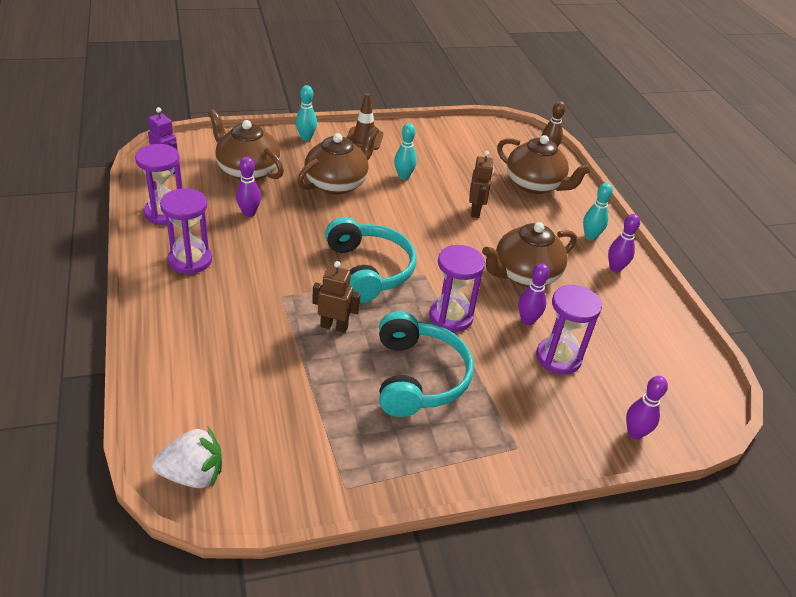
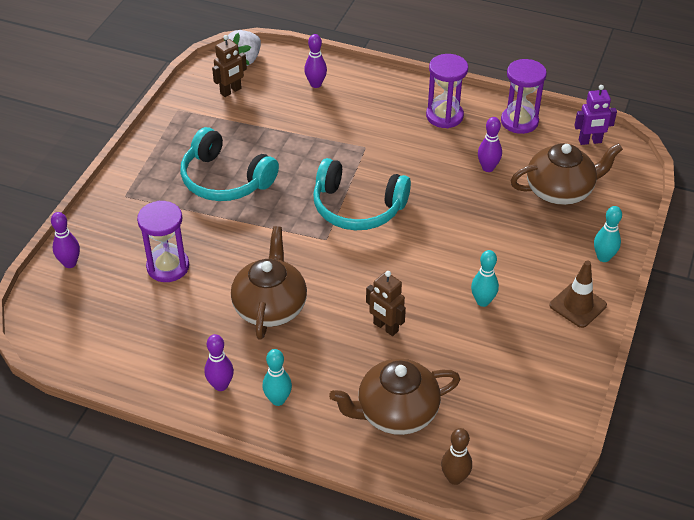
camera: 130 degrees right, 5 degrees up
brown teapot [298,126,379,195] -> none
brown robot [312,261,361,333] -> brown robot moved to [212,35,247,97]
purple hourglass [429,245,485,332] -> none
purple bowling pin [518,264,550,325] -> purple bowling pin moved to [304,34,327,88]

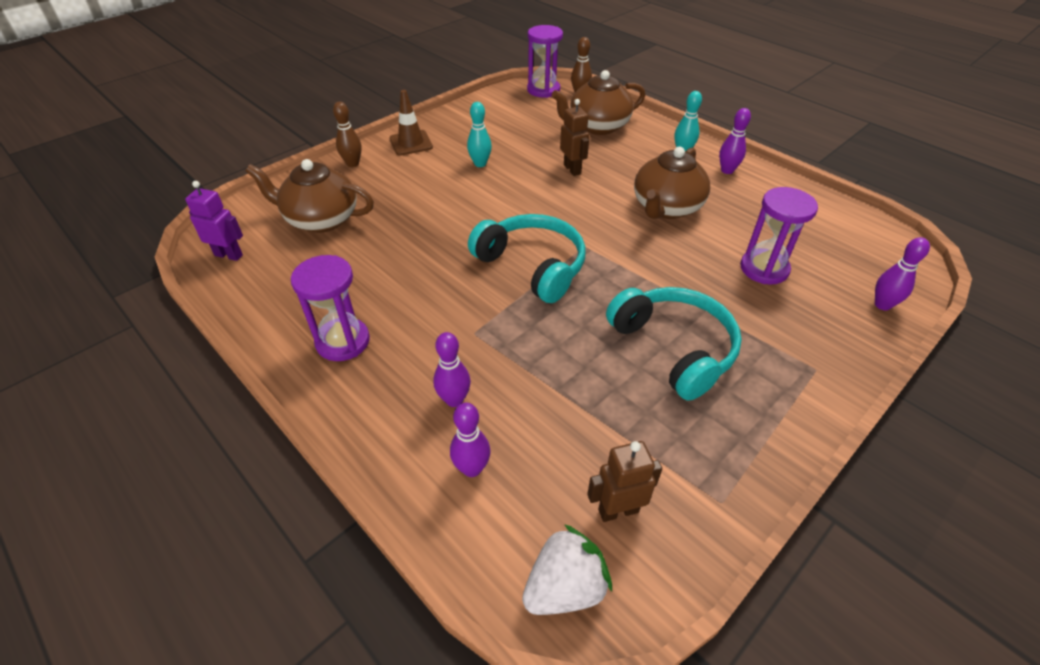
camera: 155 degrees left, 0 degrees up
brown teapot [329,359,460,435] -> brown teapot turned 150 degrees clockwise [552,70,645,135]
purple bowling pin [478,117,502,172] -> purple bowling pin moved to [433,332,471,407]
purple hourglass [501,59,547,134] -> purple hourglass moved to [527,25,563,98]
turquoise bowling pin [594,206,622,262] -> brown bowling pin [333,102,361,167]

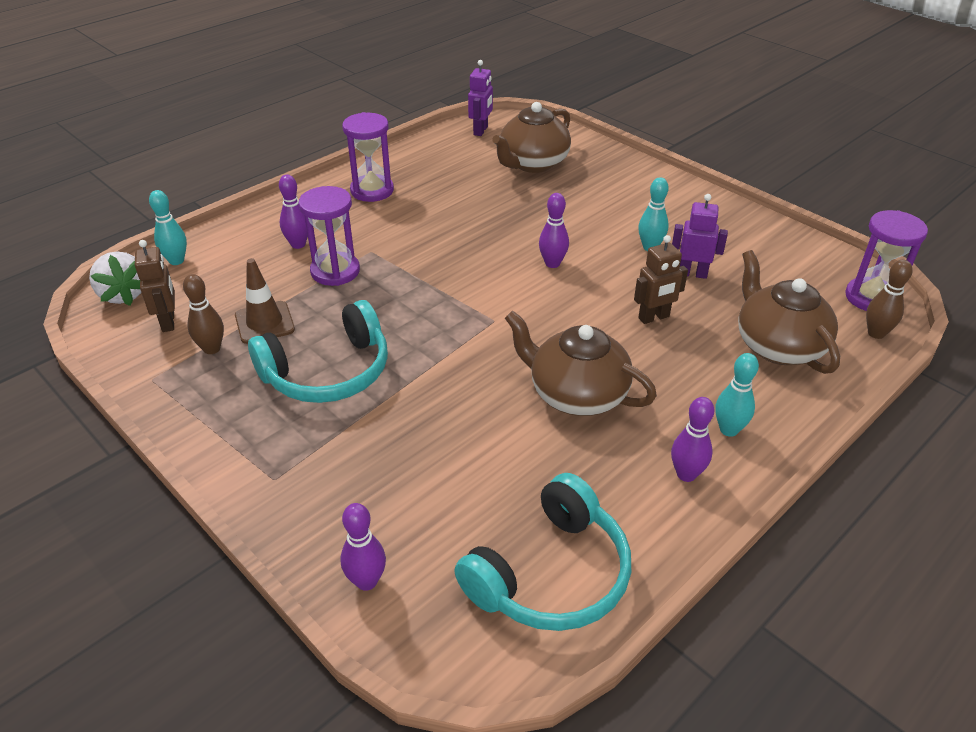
camera: 90 degrees right, 5 degrees down
brown teapot [246,159,374,233] -> brown teapot turned 150 degrees counterclockwise [492,102,571,173]
brown bowling pin [333,102,361,167] -> brown bowling pin moved to [183,274,224,354]
brown traffic cone [389,90,433,156] -> brown traffic cone moved to [235,258,295,344]
purple bowling pin [450,403,491,477] -> purple bowling pin moved to [539,193,569,268]
turquoise headphones [468,214,586,303] -> turquoise headphones moved to [455,473,631,631]
purple hourglass [740,187,818,285] -> purple hourglass moved to [299,186,360,286]
none -> turquoise bowling pin [149,190,187,265]
none -> purple robot [672,194,728,279]

